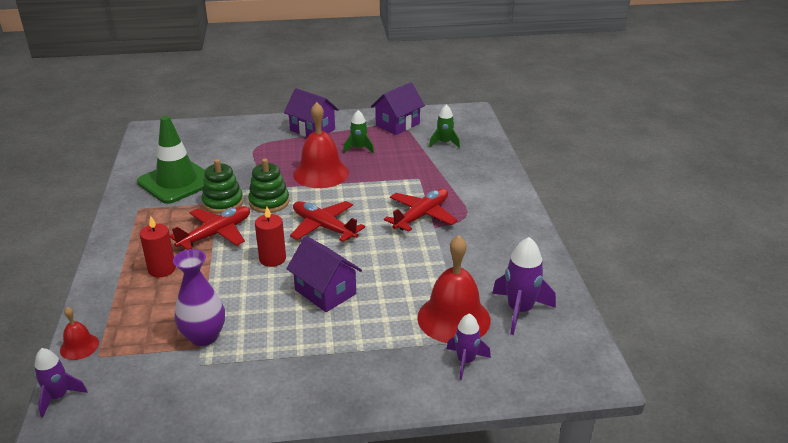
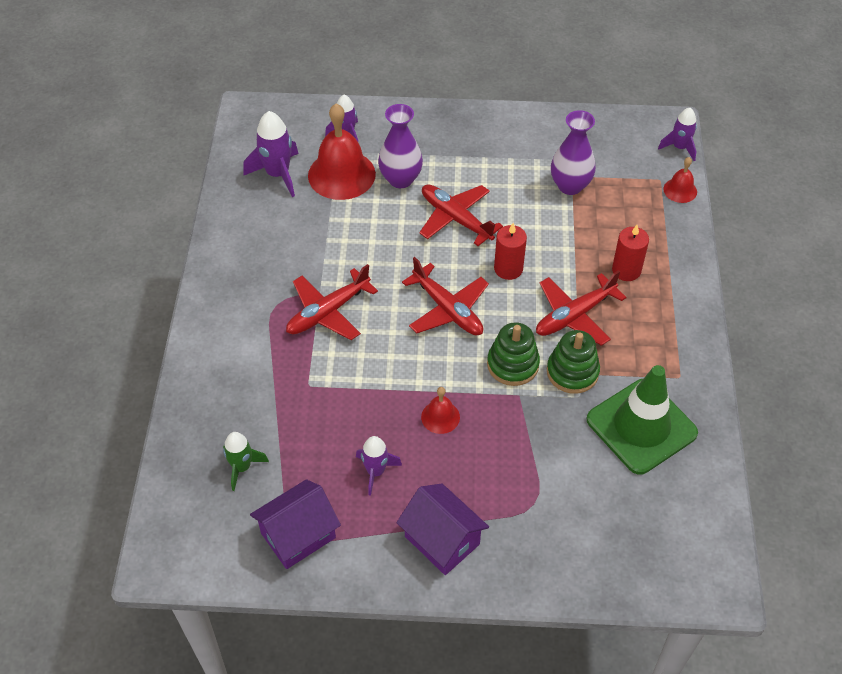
camera: 170 degrees left, 20 degrees up
purple house [286,236,362,312] -> red plane [419,184,503,246]
red bell [293,102,349,188] -> red bell [421,387,460,434], size x0.49
green rocket [343,110,374,154] -> purple rocket [356,436,402,496]
none -> purple vase [378,104,423,188]

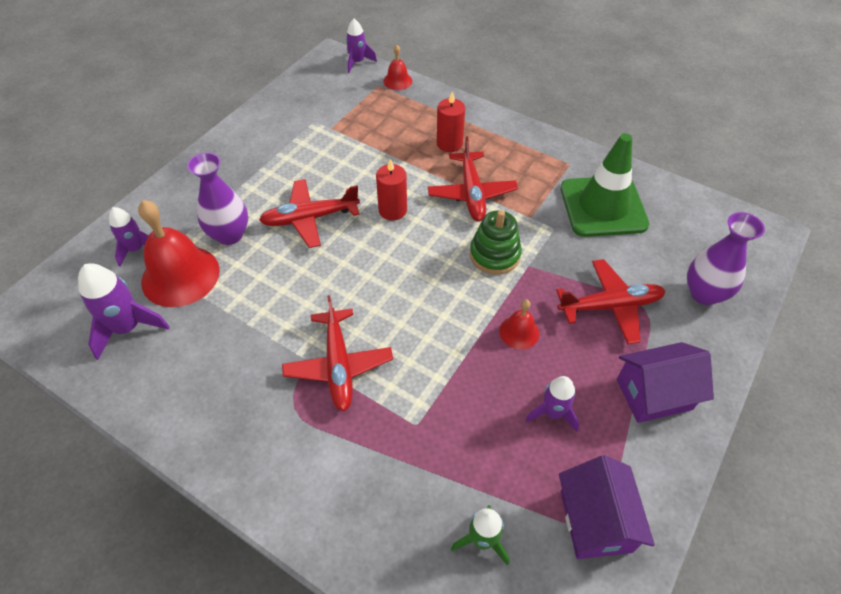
camera: 60 degrees left, 0 degrees up
red plane [402,257,489,336] -> red plane moved to [556,259,666,344]
green stacking toy [547,330,600,394] -> none
purple vase [551,110,596,195] -> purple vase moved to [687,212,765,305]

